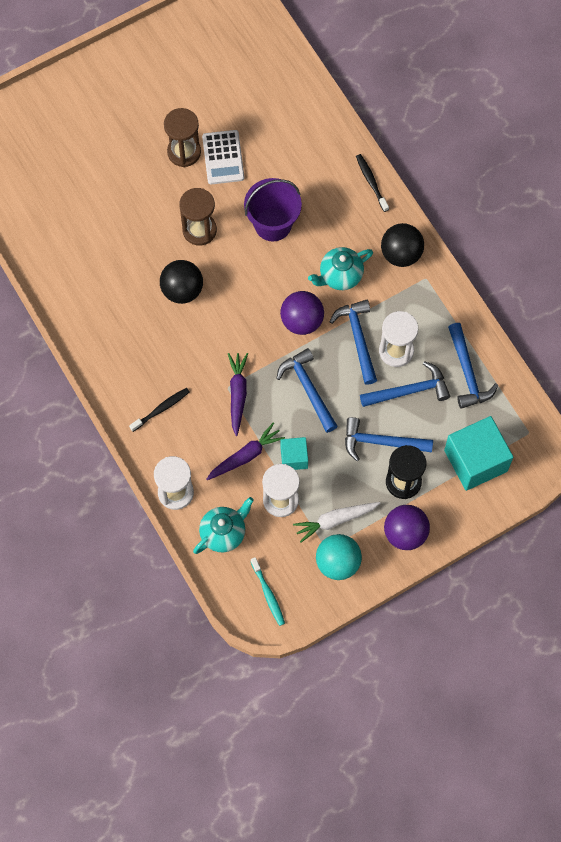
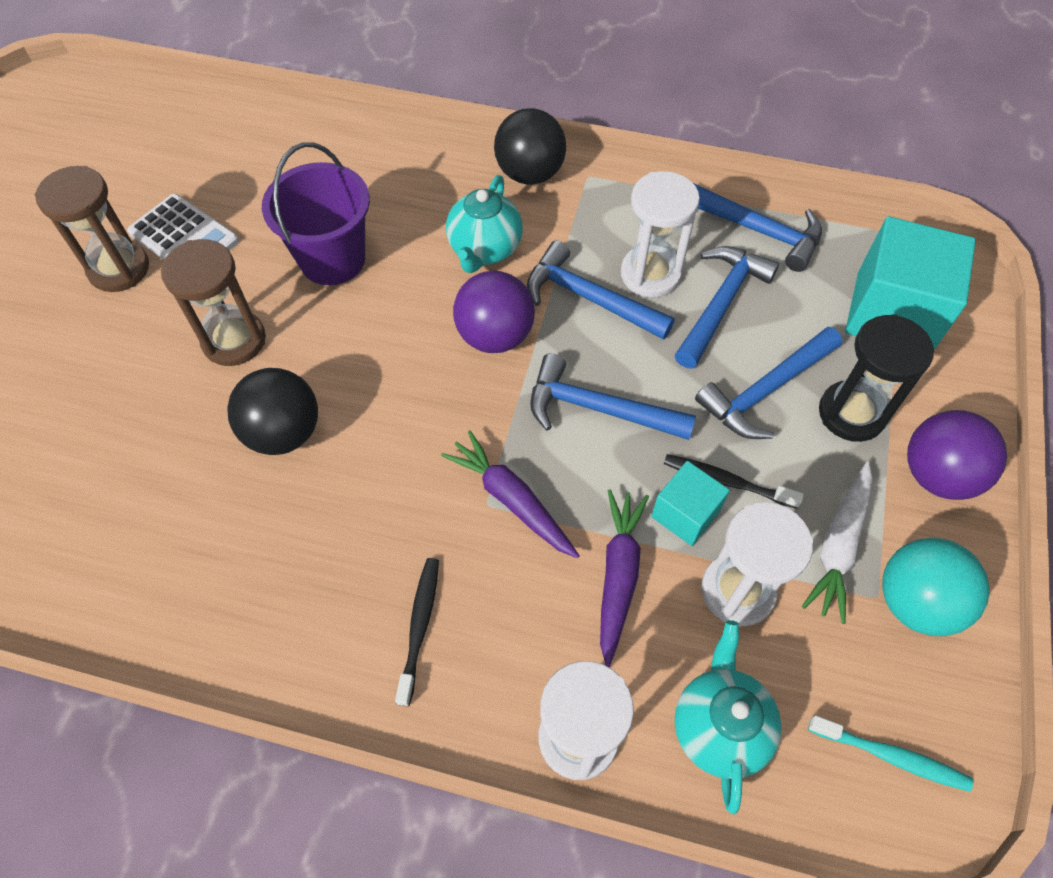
camera: 45 degrees left, 10 degrees down
black toothbrush [356,154,389,212] -> black toothbrush moved to [664,454,804,509]

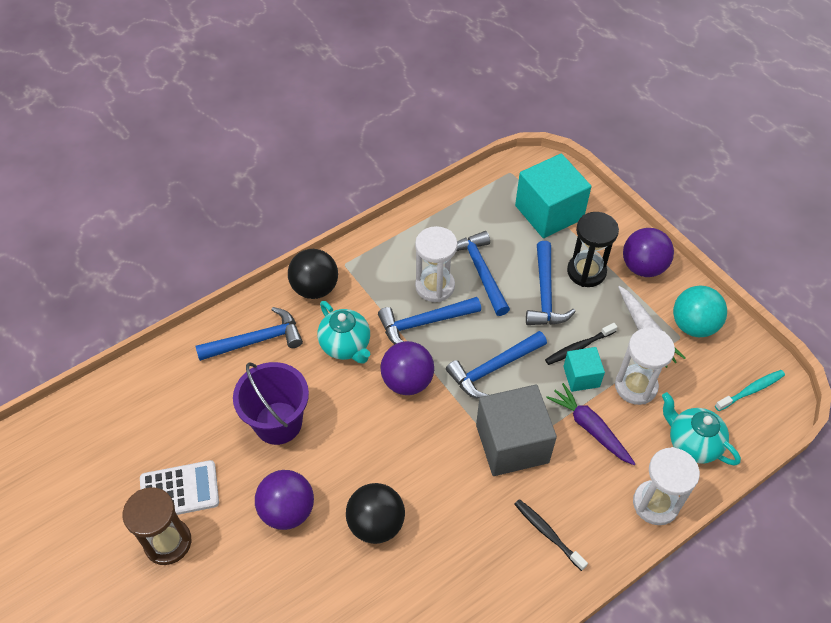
camera: 50 degrees left, 5 degrees down
brown hourglass [161,239,266,366] -> purple ball [255,470,314,530]
purple carrot [441,430,580,558] -> grey cube [476,384,557,476]
blue hammer [693,183,822,272] -> blue hammer moved to [196,307,303,361]

